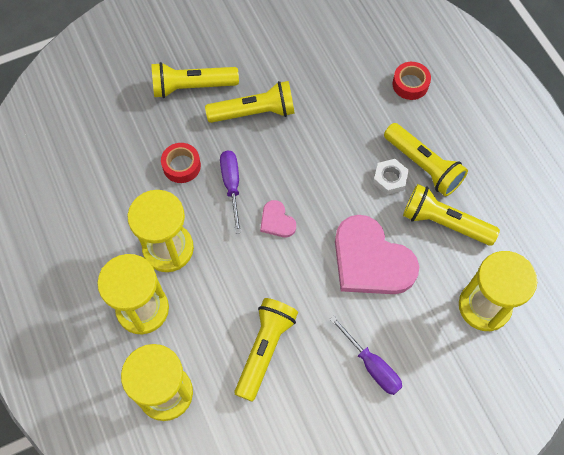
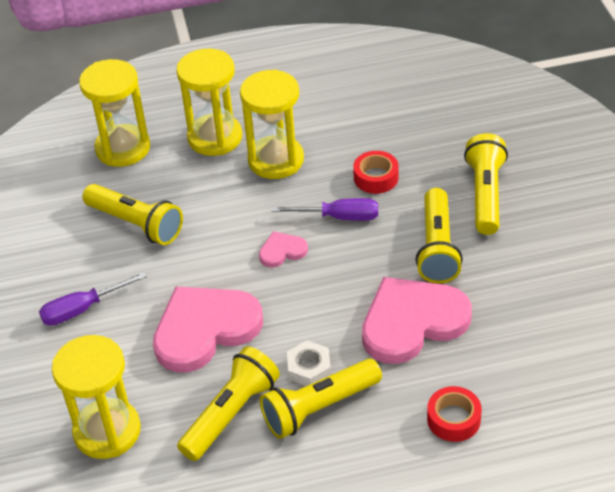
camera: 105 degrees right, 20 degrees down
none -> pink heart [362,277,472,364]

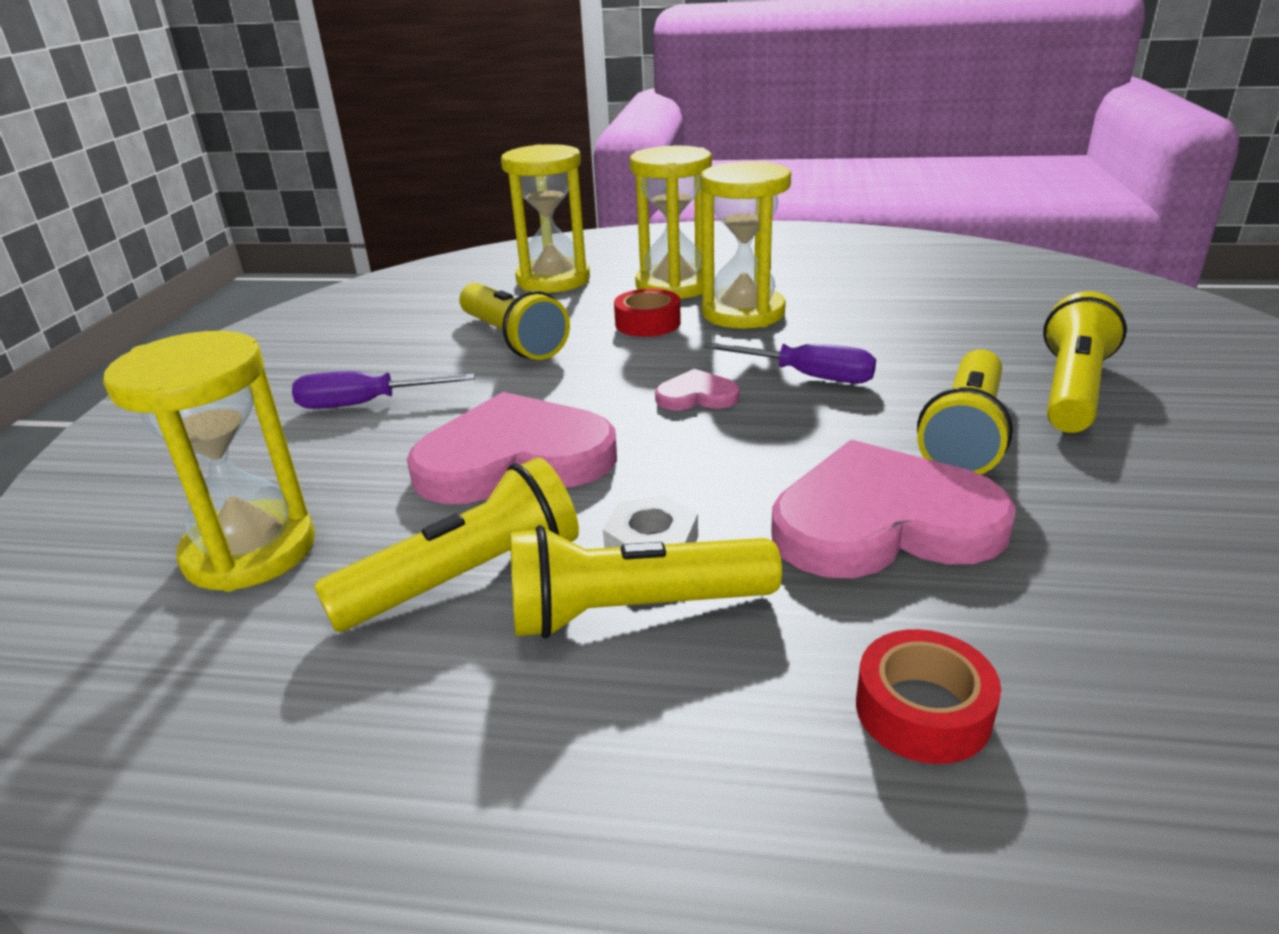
camera: 20 degrees right, 15 degrees down
red tape [353,151,398,194] -> red tape moved to [614,289,681,337]

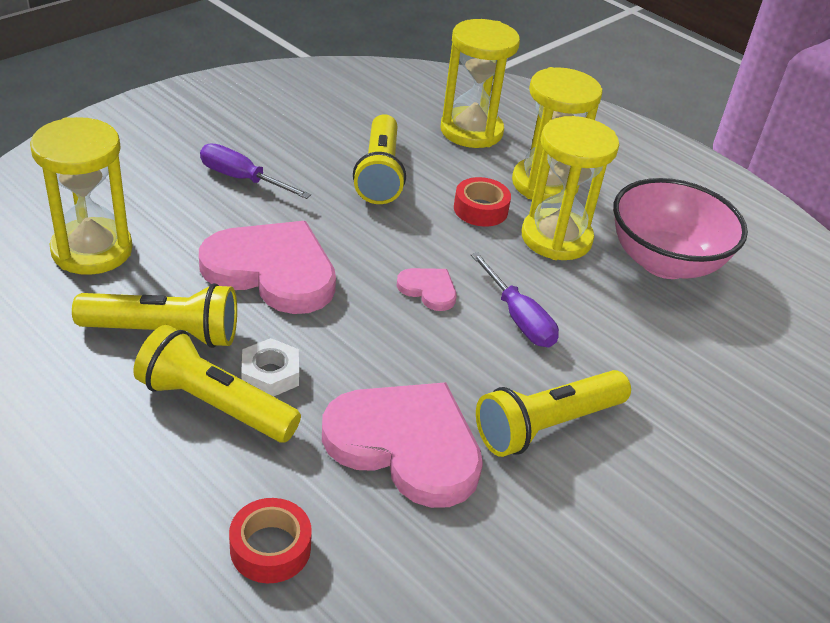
camera: 30 degrees right, 10 degrees up
yellow flashlight [1043,292,1127,433] -> none
none -> pink bowl [613,178,748,279]

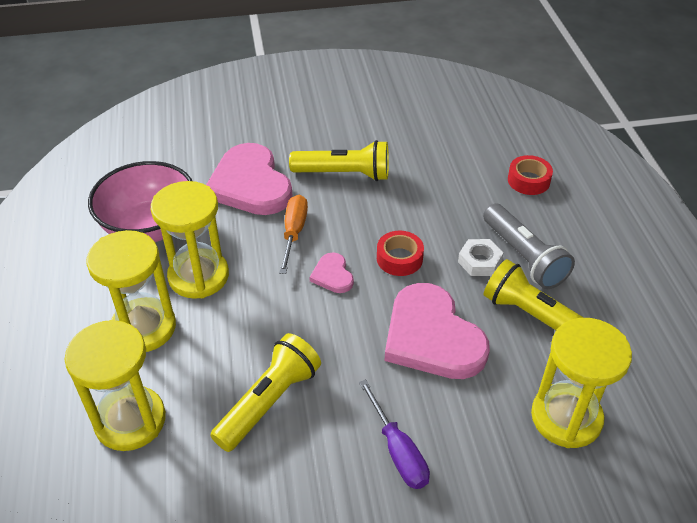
camera: 140 degrees left, 5 degrees up
yellow flashlight [133,325,301,442] -> grey flashlight [483,203,575,289]
pink heart [322,382,483,508] -> pink heart moved to [206,143,292,215]
red tape [454,177,511,226] -> red tape moved to [377,230,424,276]
purple screwdriver [471,252,559,348] -> orange screwdriver [279,195,308,274]

